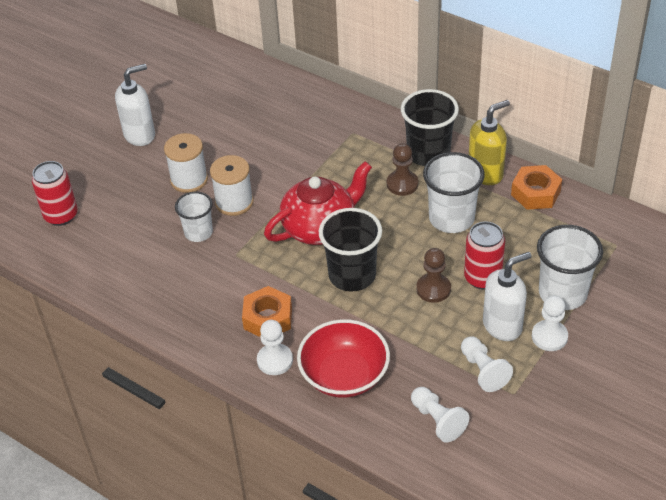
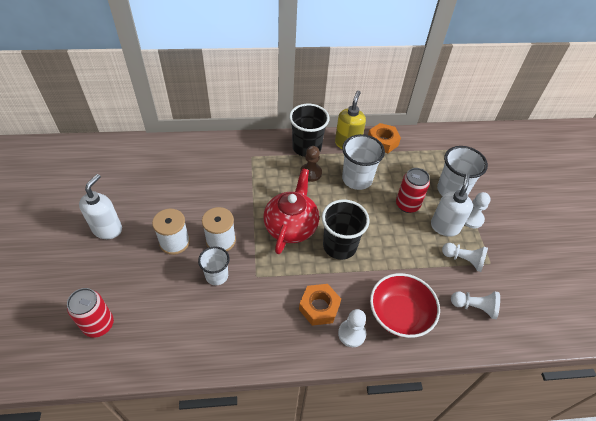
camera: 45 degrees left, 5 degrees up
brown pawn [416,248,451,303] -> none

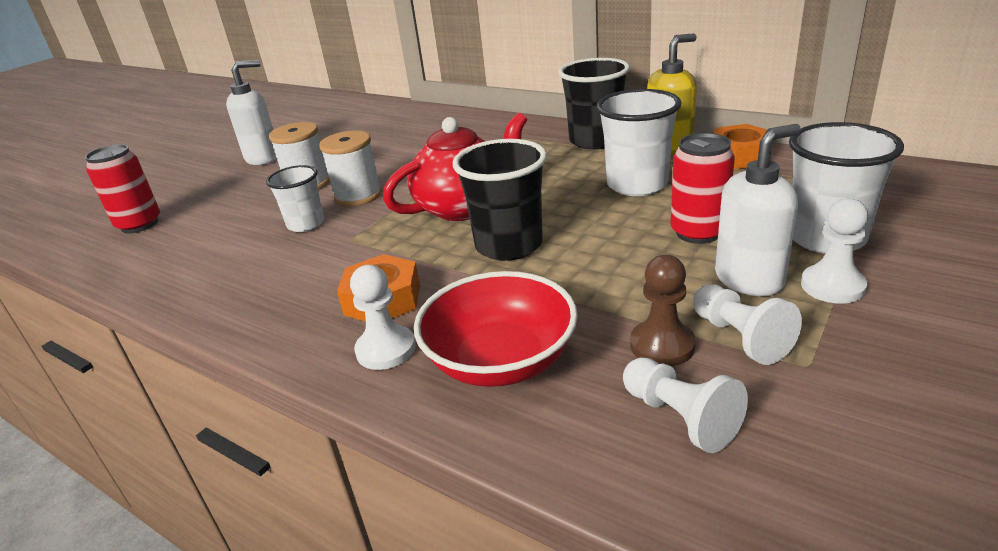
camera: 45 degrees right, 20 degrees down
brown pawn [300,146,322,182] -> brown pawn moved to [630,255,696,366]

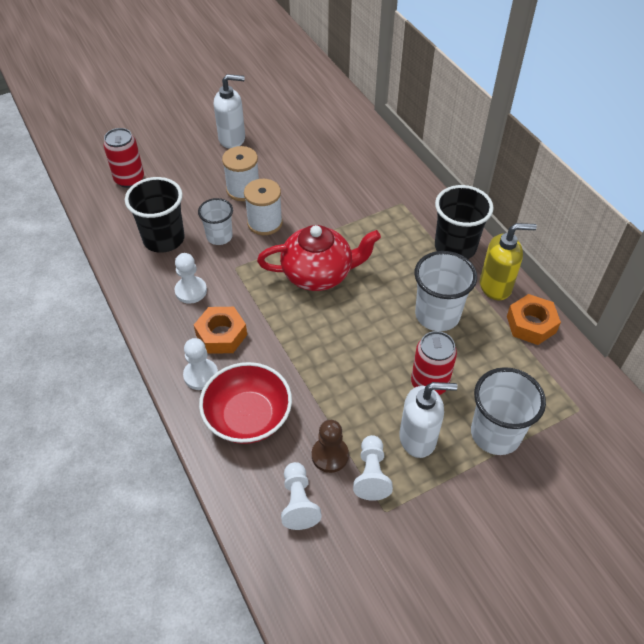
camera: 25 degrees right, 20 degrees up
black cup [453,139,547,261] -> black cup moved to [125,177,185,253]
white pawn [801,198,868,304] -> white pawn moved to [175,253,207,304]

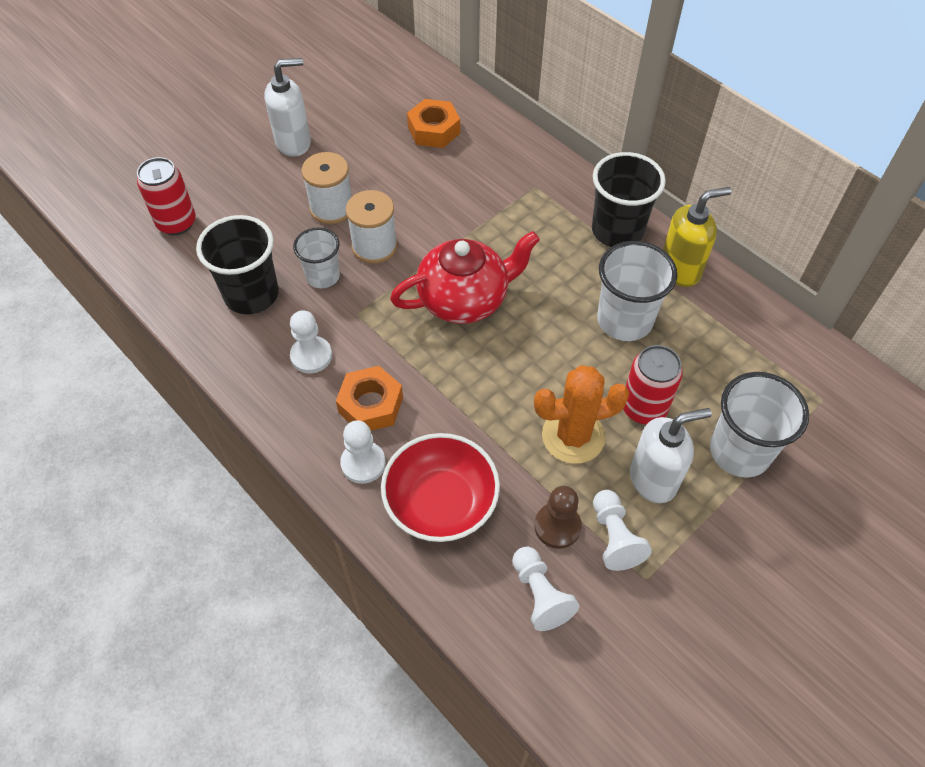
camera: 15 degrees left, 5 degrees up
orange nut [507,294,561,345] -> orange nut moved to [407,99,460,148]
none -> orange cactus [534,365,630,464]

